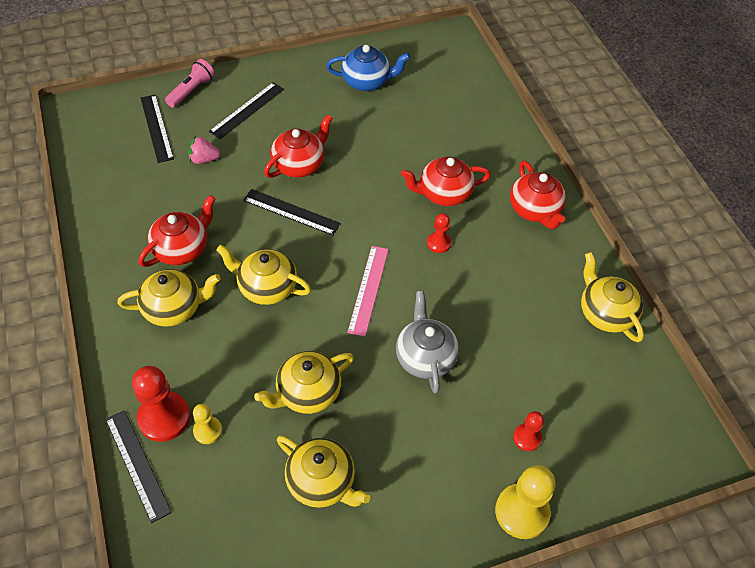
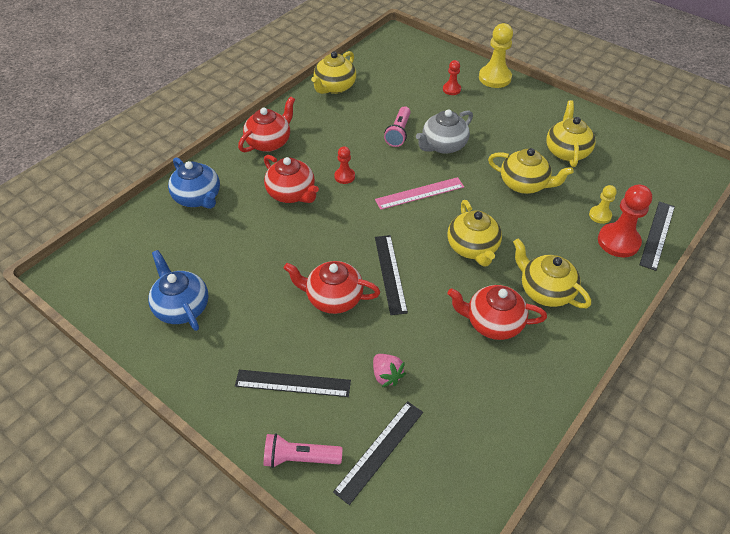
camera: 120 degrees left, 5 degrees down
none -> blue teapot [168,157,220,209]
none -> pink flashlight [384,106,411,147]

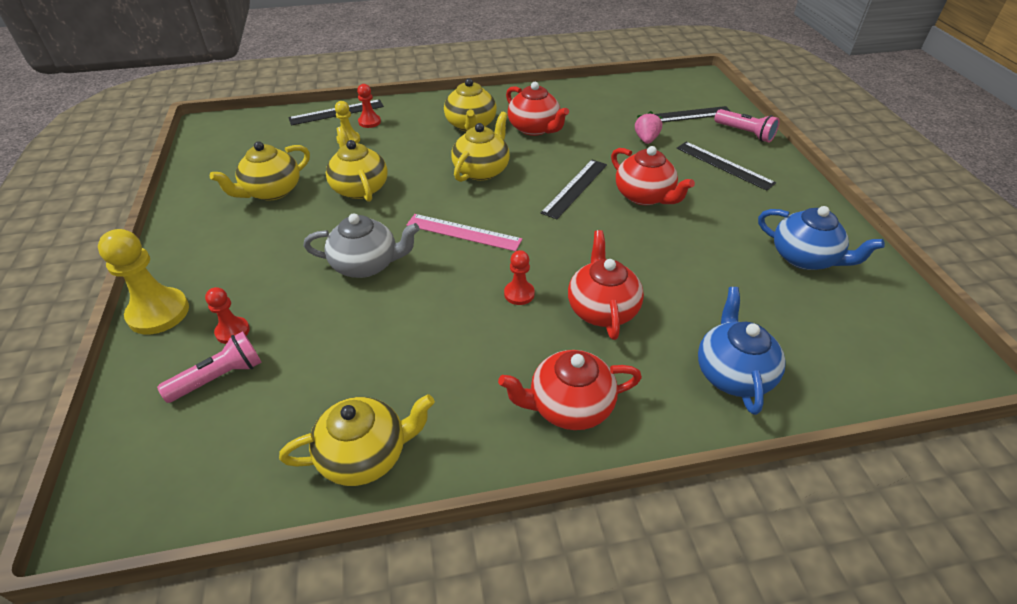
camera: 140 degrees left, 5 degrees down
blue teapot [148,250,209,331] -> blue teapot turned 60 degrees counterclockwise [758,206,885,270]
pink flashlight [384,106,411,147] -> pink flashlight moved to [157,331,261,403]
red pawn [598,184,652,257] -> red pawn [357,84,381,128], size x0.55

